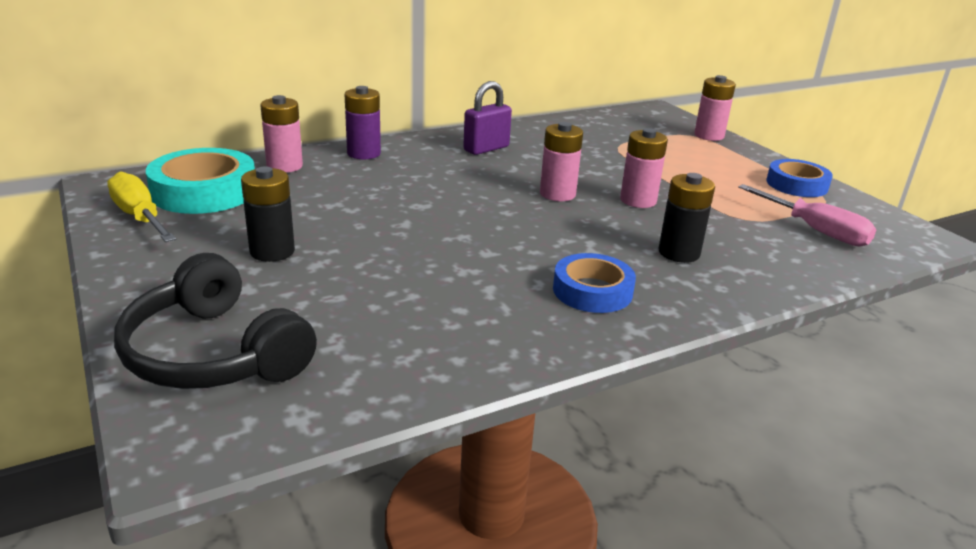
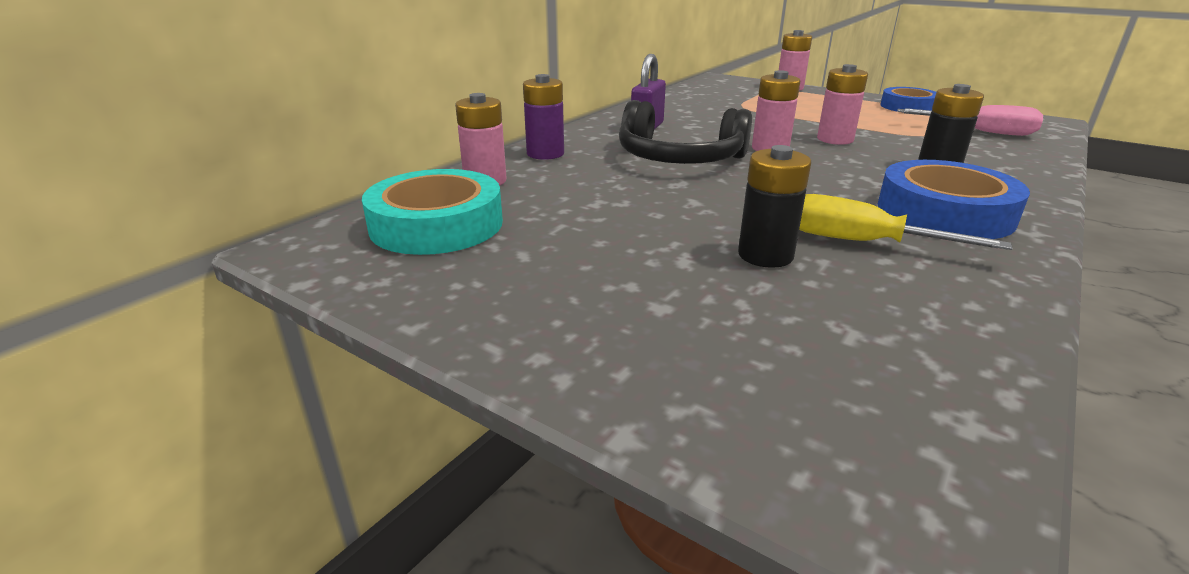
camera: 25 degrees left, 0 degrees up
yellow screwdriver [107,172,176,242] -> yellow screwdriver moved to [799,194,1013,250]
black headphones [114,253,317,389] -> black headphones moved to [619,100,752,164]
black battery [241,166,295,262] -> black battery moved to [738,145,811,268]
blue tape [553,253,636,313] -> blue tape [878,160,1030,239], size x1.52

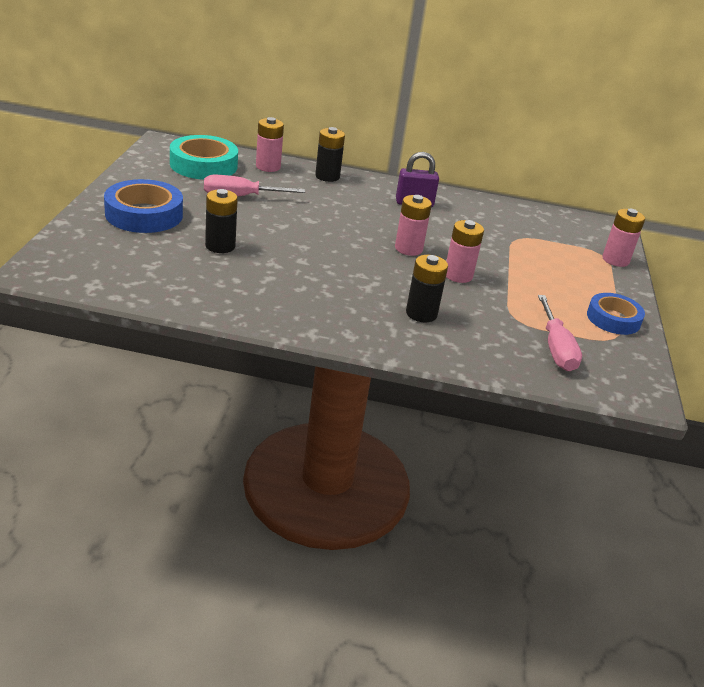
camera: 60 degrees right, 5 degrees up
purple battery [523,74,564,160] -> black battery [315,127,345,182]
black headphones [619,100,752,164] -> none
yellow screwdriver [799,194,1013,250] -> none
blue tape [878,160,1030,239] -> blue tape moved to [104,179,183,233]
none -> pink screwdriver [204,175,305,196]

